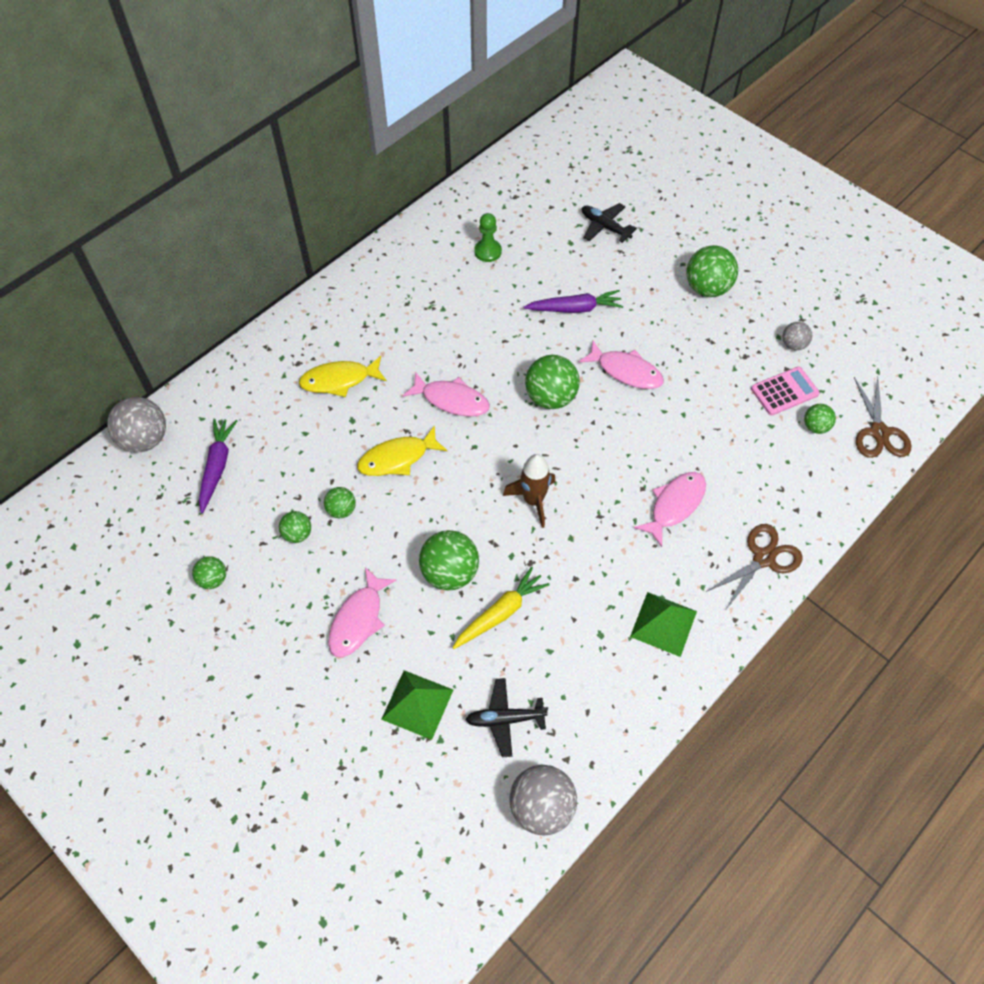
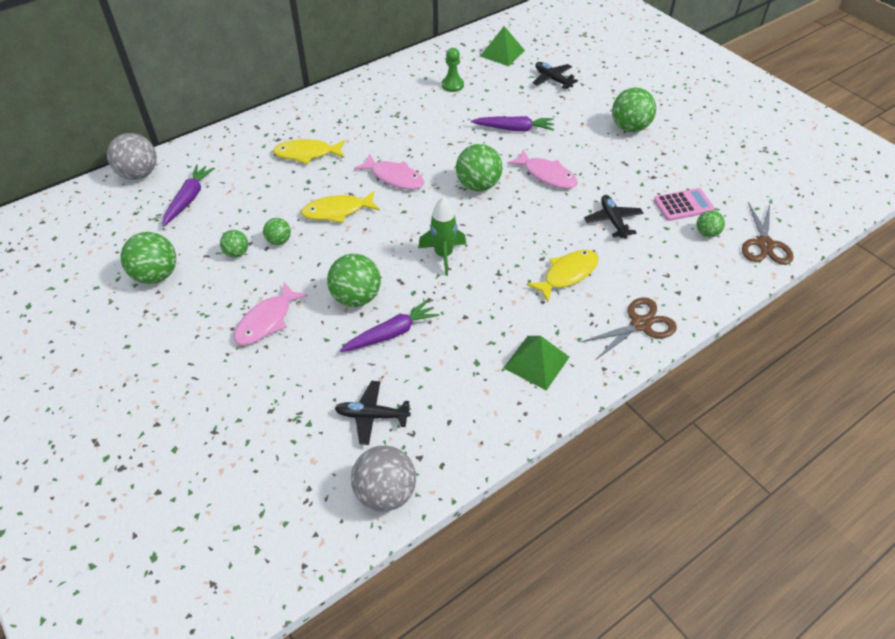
camera: 10 degrees right, 10 degrees down
green ball [192,556,226,589] -> green ball [121,232,176,284], size x1.82
green pyramid [381,670,453,740] -> green pyramid moved to [480,26,525,66]
yellow carrot [452,567,550,649] -> purple carrot [340,300,440,352]
brown rocket [503,454,555,528] -> green rocket [418,197,466,276]
pink fish [634,472,706,547] -> yellow fish [526,250,598,302]
grey ball [783,322,812,350] -> none
none -> black plane [584,195,643,238]

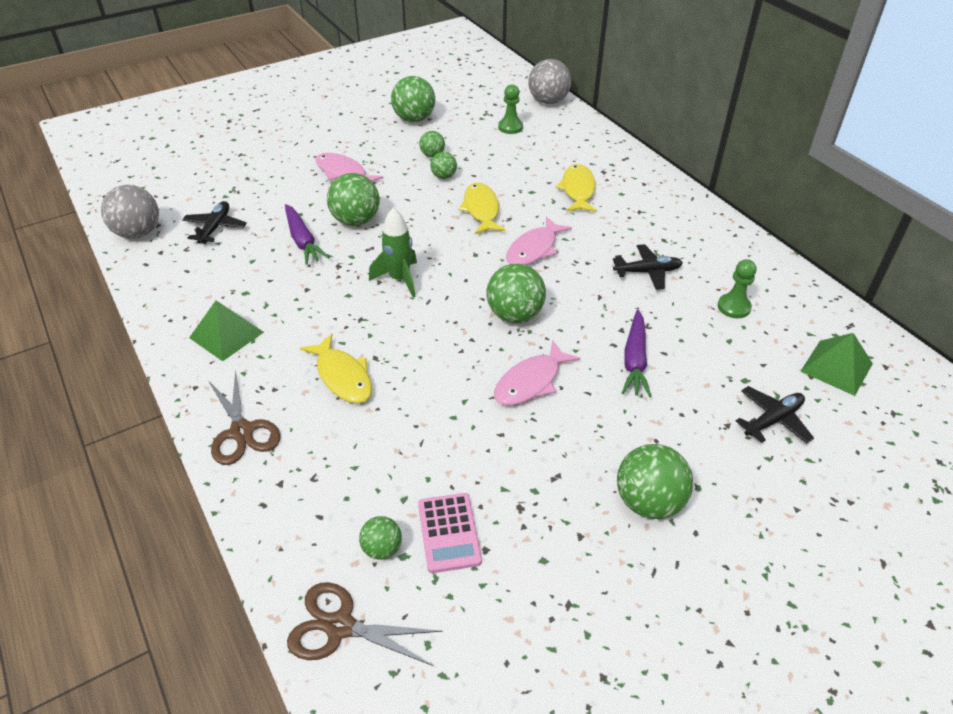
camera: 95 degrees right, 5 degrees down
purple carrot [162,164,215,226] -> green pawn [498,84,523,134]
black plane [584,195,643,238] -> black plane moved to [613,244,683,290]

